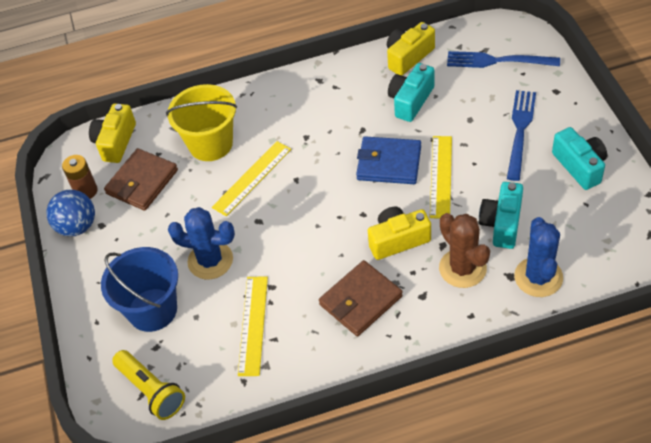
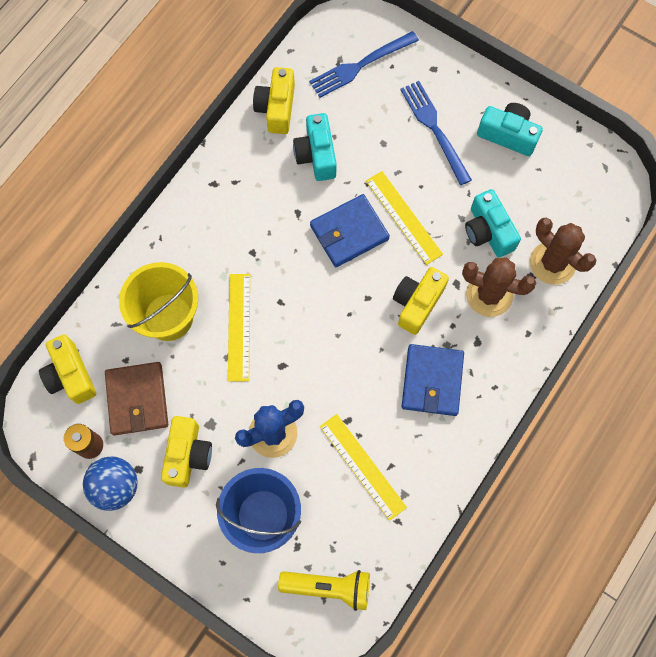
camera: 45 degrees left, 20 degrees up
brown wallet [319,260,403,336] -> blue wallet [401,344,464,416]
blue cactus [514,217,563,297] -> brown cactus [530,218,596,285]
none -> yellow camera [161,416,212,487]

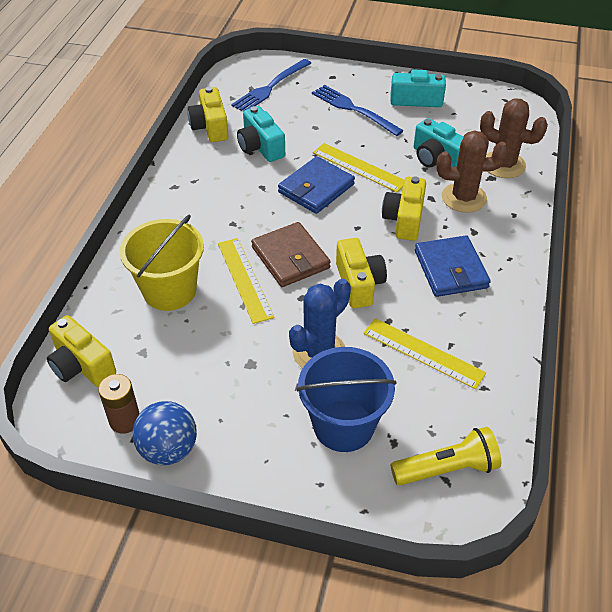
camera: 20 degrees left, 25 degrees down
brown wallet [105,362,168,435] -> brown wallet moved to [251,222,331,287]
yellow camera [161,416,212,487] -> yellow camera moved to [336,238,387,308]

